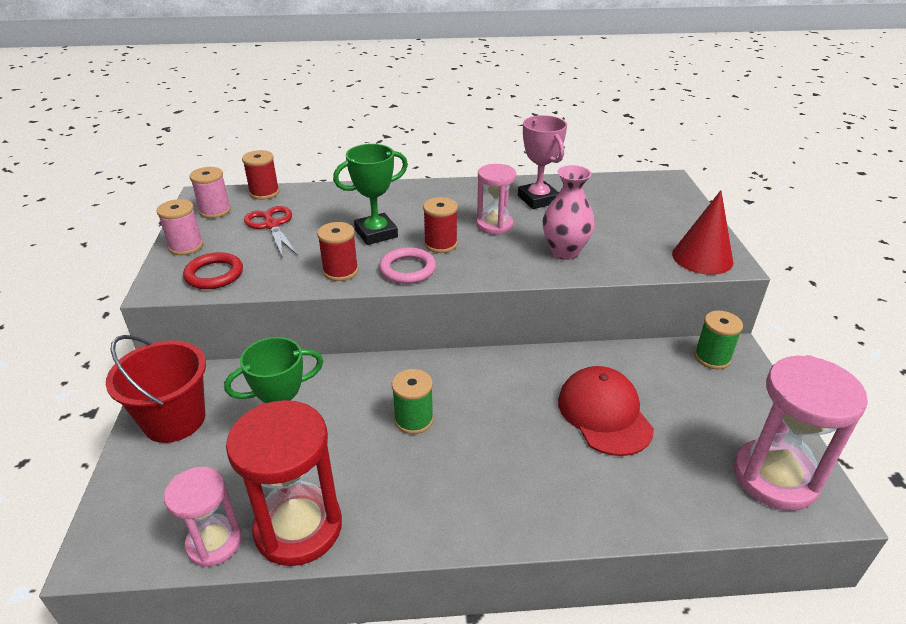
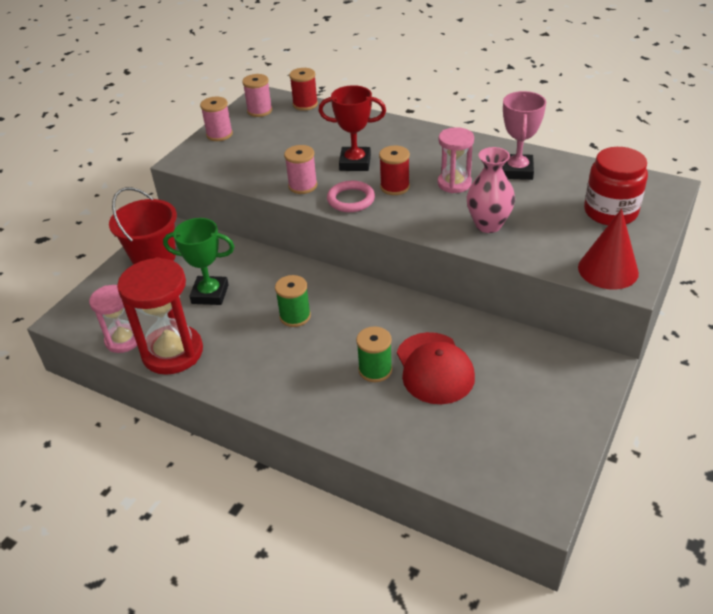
camera: 35 degrees right, 5 degrees up
red ring [183,252,243,289] -> none
red scissors [244,206,298,258] -> none
red spool [317,222,358,281] -> pink spool [284,145,317,194]
green trophy [333,144,408,245] -> red trophy [319,85,386,171]
red cap [558,366,654,456] -> red cap turned 150 degrees clockwise [397,332,475,404]
green spool [694,310,743,369] -> green spool moved to [356,326,392,382]
pink hourglass [733,355,868,511] -> none
none -> red jar [584,147,648,225]

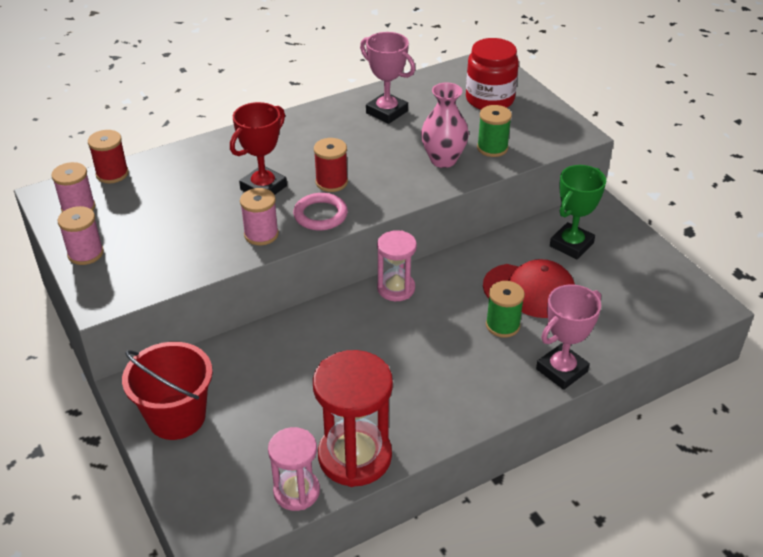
camera: 60 degrees left, 0 degrees up
green trophy [163,218,235,305] -> green trophy moved to [550,165,606,259]
green spool [275,275,311,327] -> green spool moved to [477,105,512,157]
pink hourglass [438,127,474,193] -> pink hourglass moved to [377,230,417,301]
red cone [578,209,639,290] -> none
none -> pink trophy [536,284,601,390]

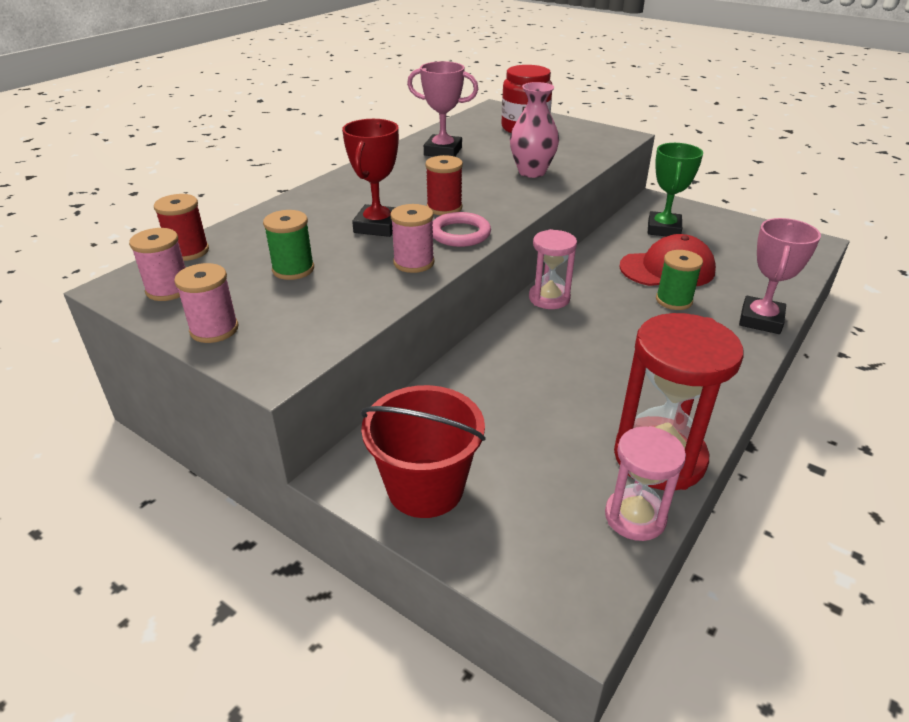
camera: 25 degrees left, 5 degrees down
green spool [477,105,512,157] -> green spool moved to [263,210,314,280]

